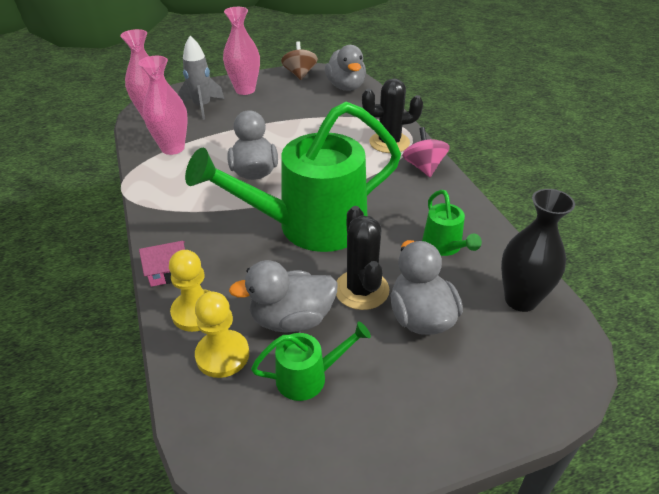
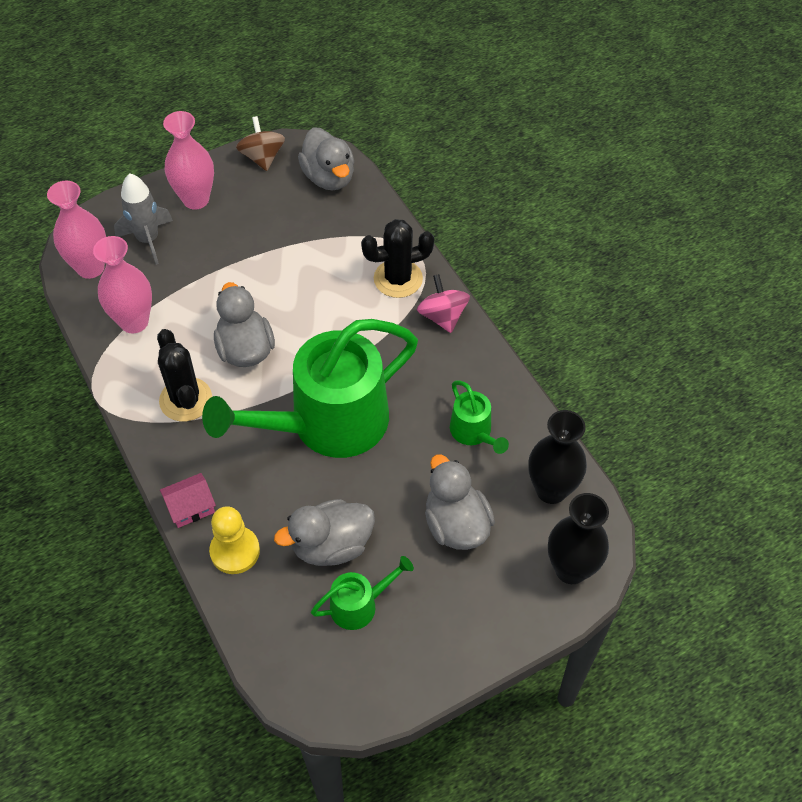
camera: 10 degrees left, 15 degrees up
yellow pawn [195,292,249,378] -> none
black cactus [336,206,390,310] -> black cactus moved to [157,329,212,421]
none -> black vase [548,493,609,584]

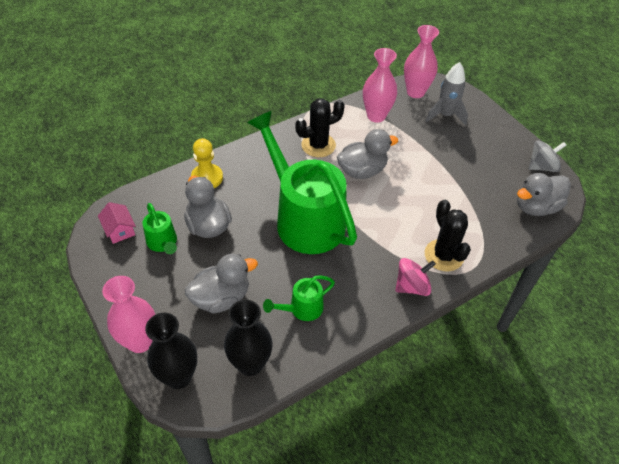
camera: 85 degrees right, 5 degrees down
pink house [160,473,216,528] -> pink house moved to [98,202,136,244]
pink vase [163,111,214,209] -> pink vase moved to [102,276,155,353]
brown spinning top [236,116,285,171] -> grey spinning top [528,140,567,172]

